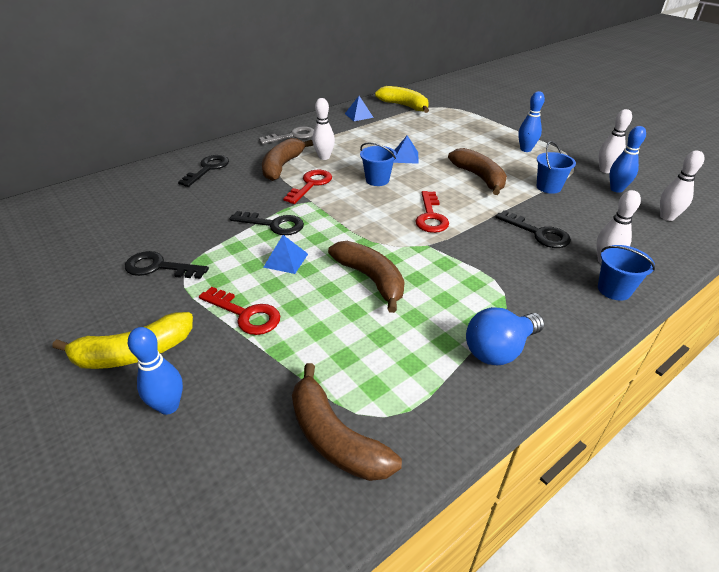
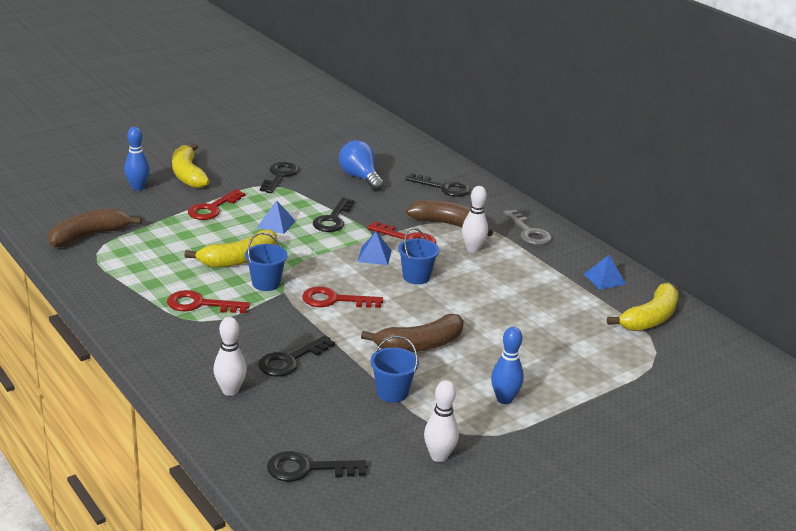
camera: 90 degrees right, 10 degrees down
brown banana [328,241,405,313] -> yellow banana [185,230,277,268]
blue pyramid [393,135,419,164] -> blue pyramid moved to [357,232,392,265]
blue light bulb [466,307,545,366] -> blue light bulb moved to [339,140,384,191]
blue bucket [598,245,655,301] -> blue bucket moved to [245,232,288,291]
blue bowling pin [610,126,646,193] -> none
white bowling pin [660,150,704,221] -> black key [267,451,368,482]
none -> red key [167,290,250,313]

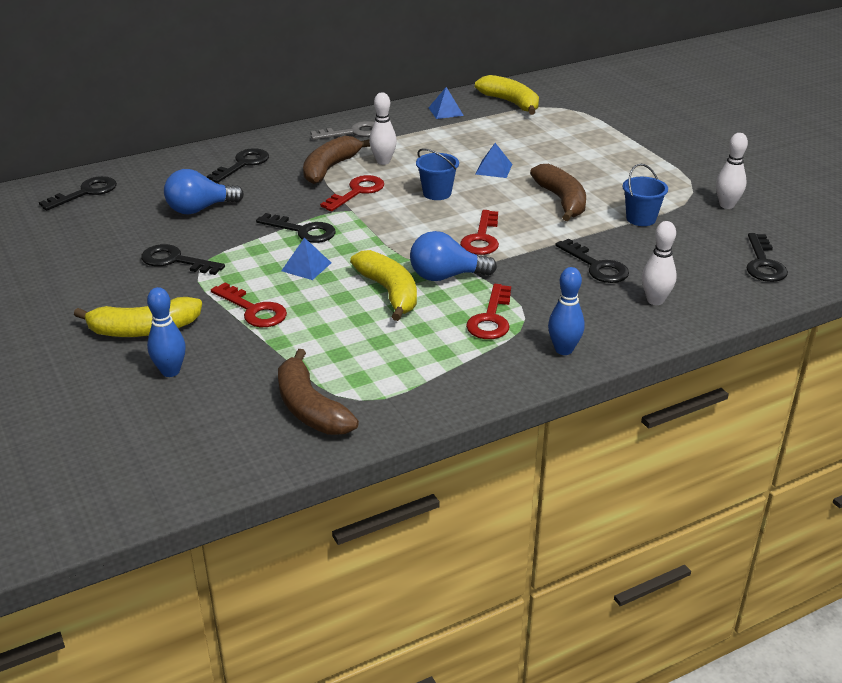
camera: 80 degrees left, 5 degrees up
blue bucket [245,232,288,291] -> blue light bulb [410,231,497,281]
blue pyramid [357,232,392,265] -> blue pyramid moved to [476,143,512,178]
blue bowling pin [491,327,524,404] -> blue bowling pin moved to [548,267,585,355]
none -> black key [39,176,117,211]

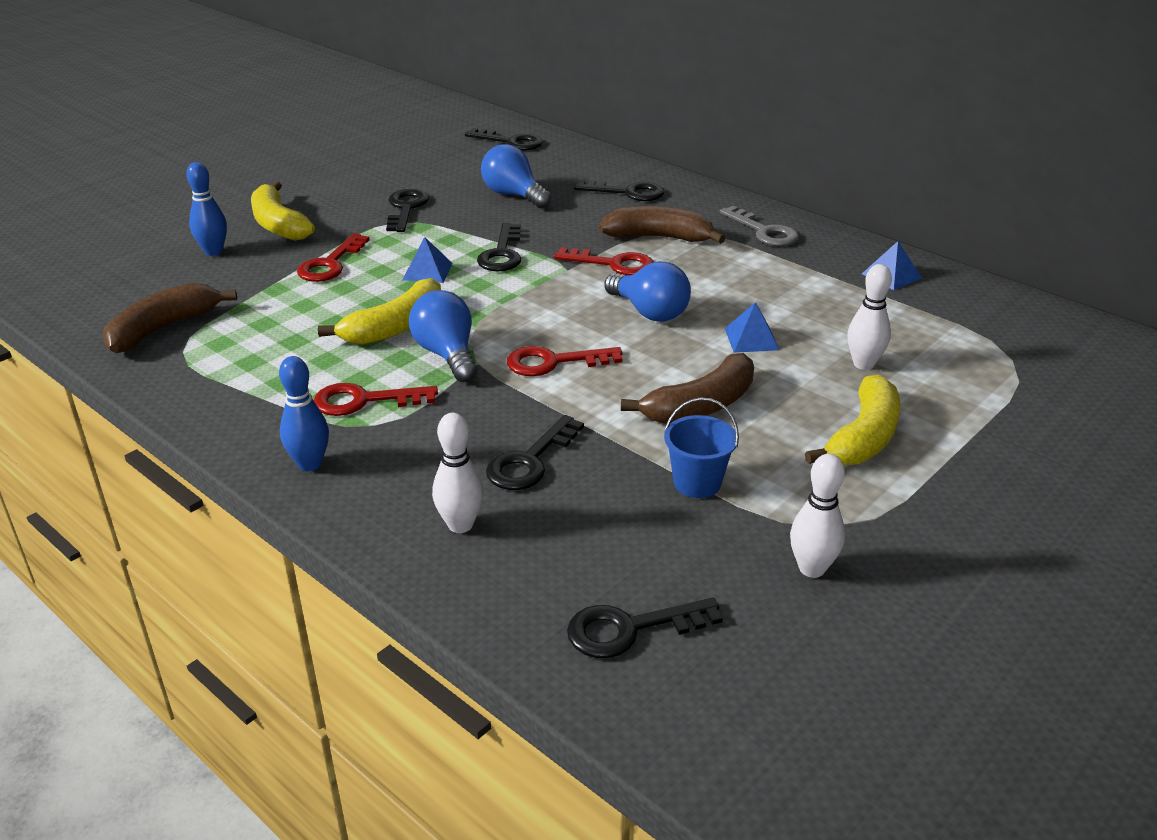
camera: 70 degrees right, 0 degrees up
white bowling pin [369,92,397,165] -> white bowling pin moved to [847,264,892,370]
blue bucket [416,149,459,200] -> blue light bulb [604,261,691,322]
yellow banana [475,75,539,115] -> yellow banana moved to [805,374,900,465]

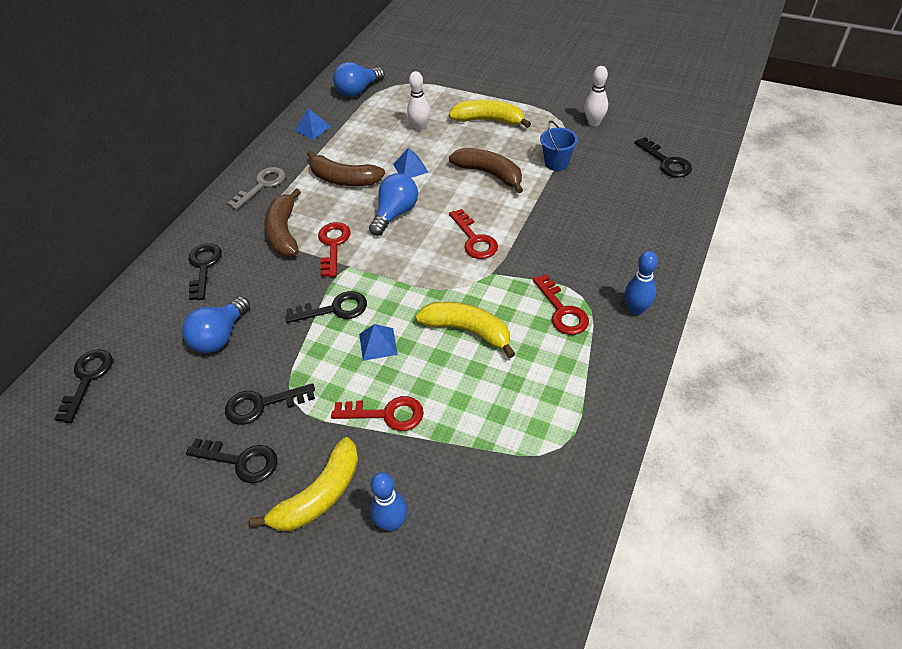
camera: 105 degrees left, 15 degrees up
brown banana [103,283,237,353] -> brown banana moved to [307,151,385,186]
blue light bulb [409,290,477,382] -> blue light bulb moved to [333,62,384,97]
white bowling pin [432,413,484,533] -> none
black key [486,415,584,490] -> black key moved to [186,438,277,483]

